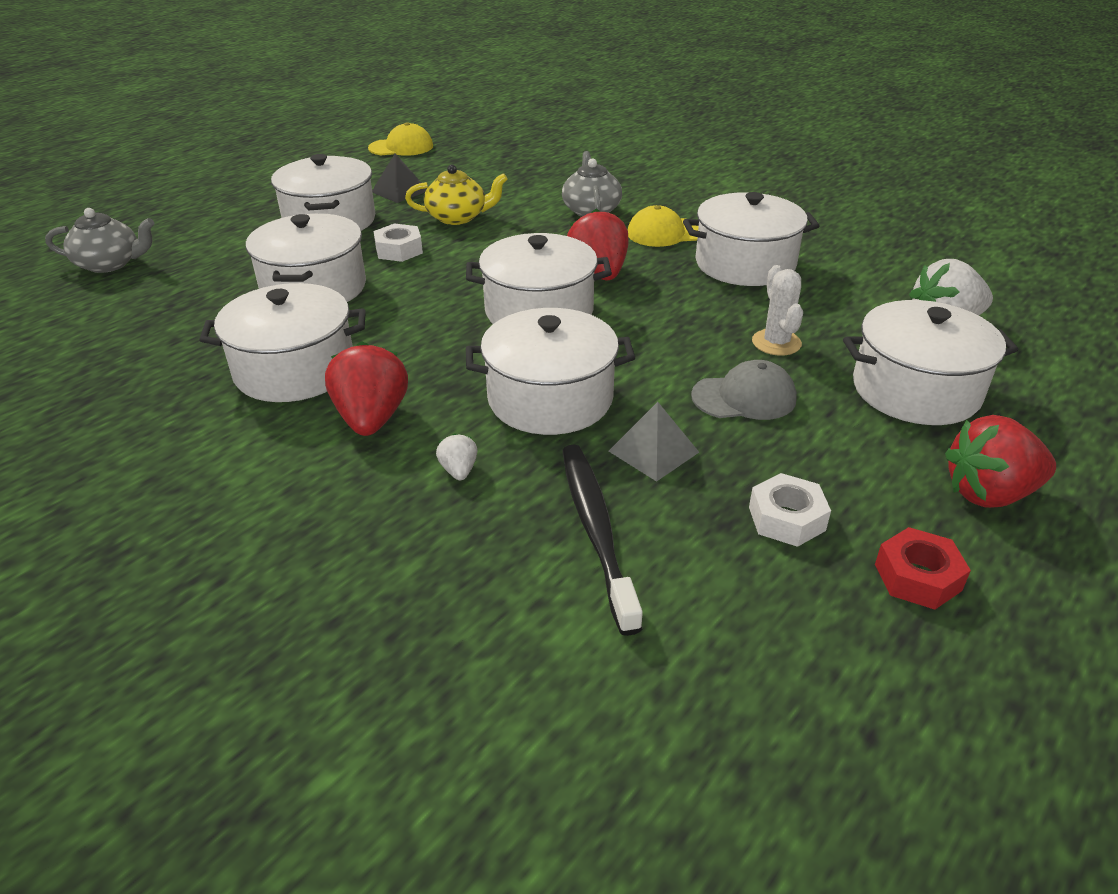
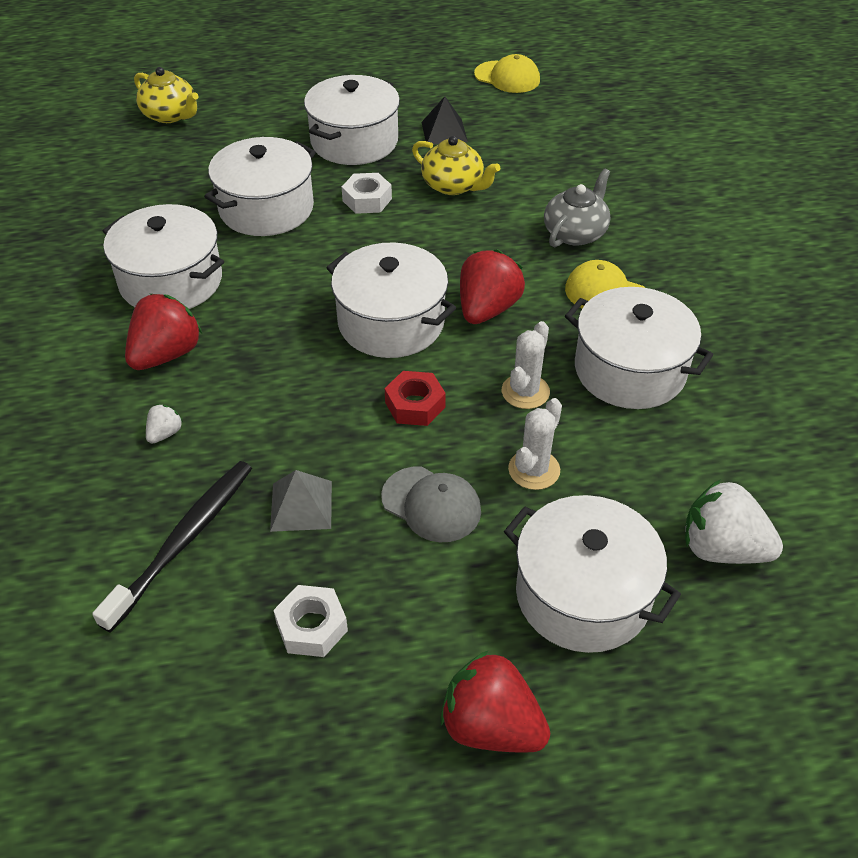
camera: 40 degrees right, 10 degrees up
grey teapot [45,208,155,273] -> yellow teapot [134,67,199,123]
white pot [466,308,635,435] -> none
red nut [875,527,971,610] -> red nut moved to [385,371,446,426]
none -> white cactus [502,321,550,409]

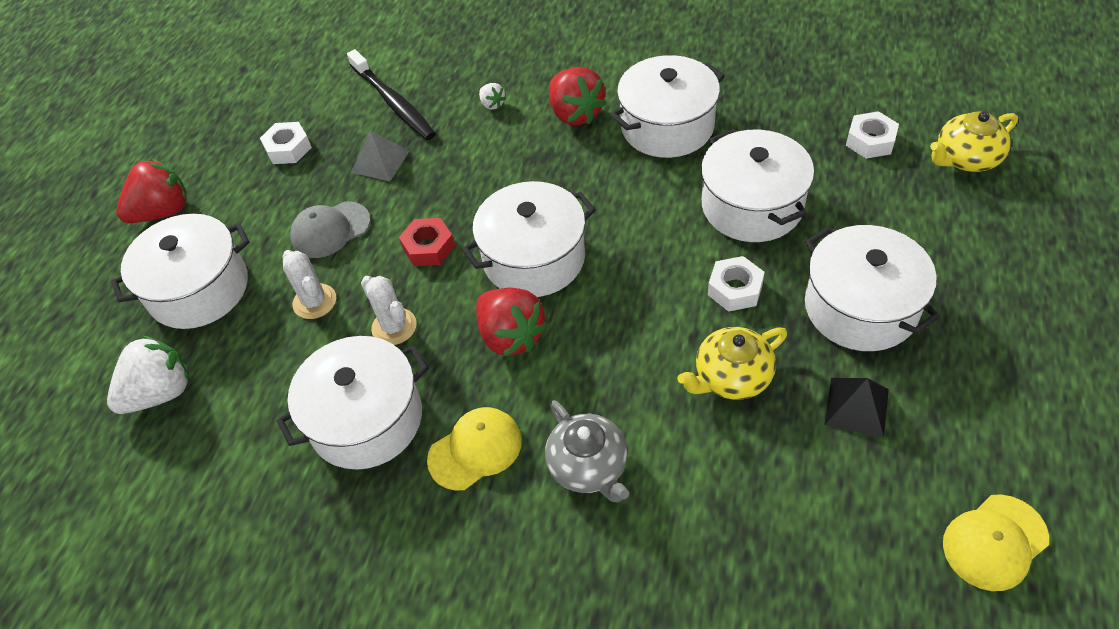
camera: 120 degrees right, 5 degrees up
none -> white nut [846,111,899,159]

